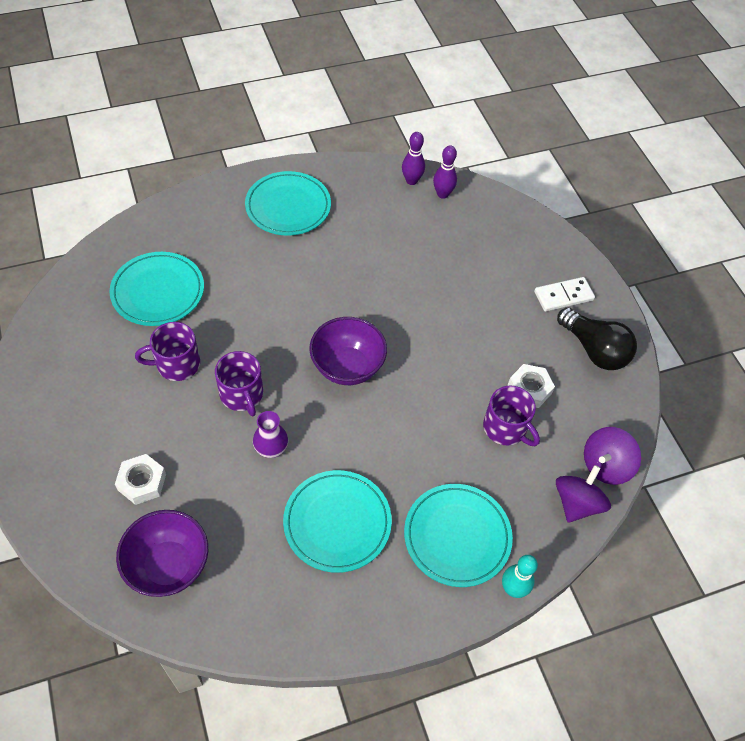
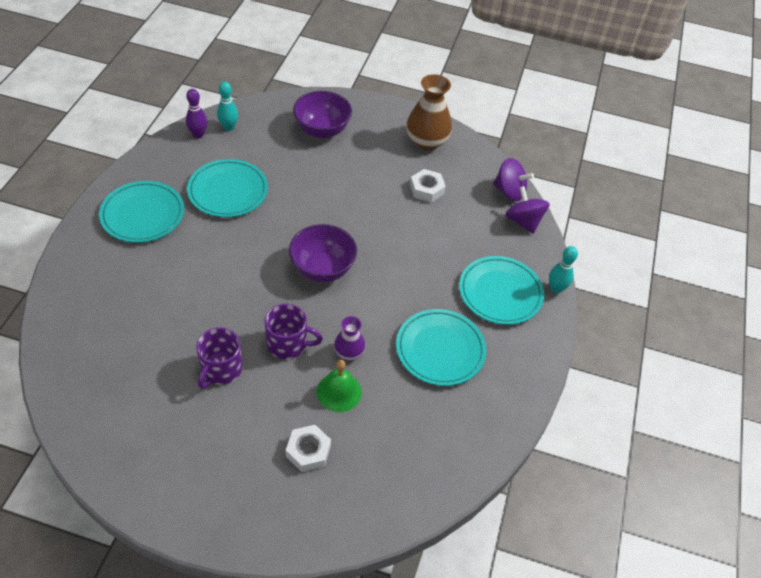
camera: 55 degrees left, 5 degrees down
turquoise plate [109,252,204,326] -> turquoise plate moved to [187,159,268,217]
purple bowl [116,510,208,597] -> purple bowl moved to [293,91,352,138]
purple bowling pin [433,145,457,199] -> turquoise bowling pin [217,81,238,131]
purple mug [483,385,540,446] -> none
white domino [534,277,595,311] -> none
black light bulb [557,307,637,370] -> brown vase [406,74,452,150]
purple spinning top [584,427,641,485] -> purple spinning top turned 60 degrees counterclockwise [493,158,534,201]
none -> green bell [317,360,362,412]

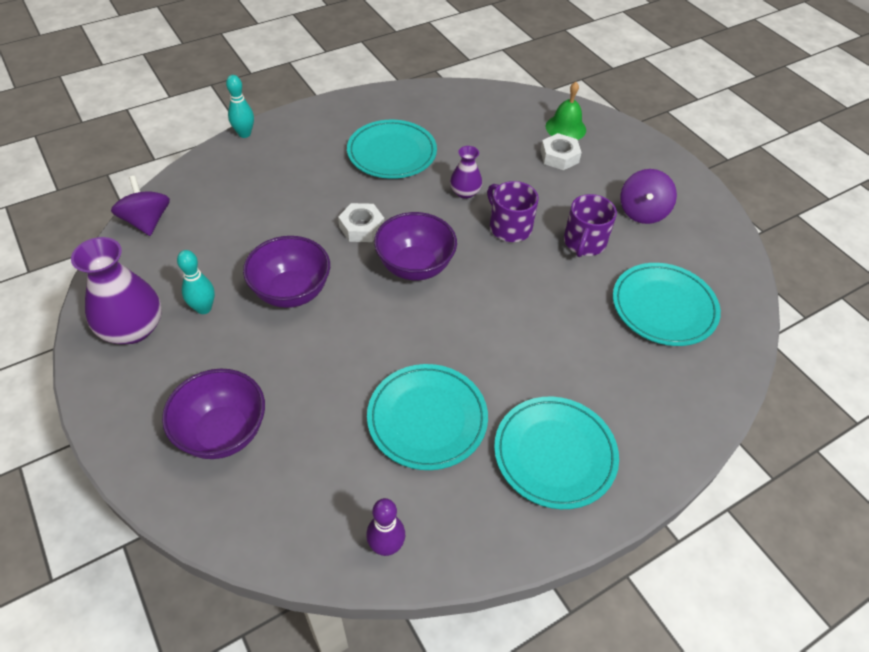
camera: 135 degrees left, 0 degrees up
purple mug [196,328,243,389] -> purple mug turned 135 degrees clockwise [564,194,617,257]
turquoise bowling pin [217,81,238,131] -> turquoise bowling pin moved to [177,250,215,314]
green bell [317,360,362,412] -> green bell moved to [546,82,586,140]
brown vase [406,74,452,150] -> purple vase [71,237,162,344]
white nut [410,169,446,203] -> white nut moved to [338,203,384,242]
turquoise plate [459,256,544,325] -> turquoise plate moved to [613,263,721,346]
purple spinning top [505,186,550,234] -> purple spinning top moved to [620,169,677,224]
none -> purple bowl [243,236,330,308]

